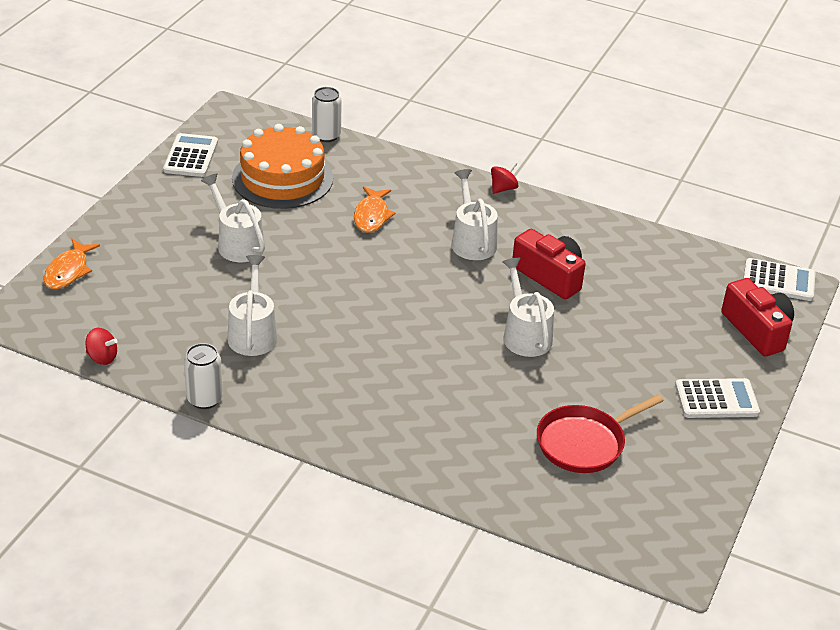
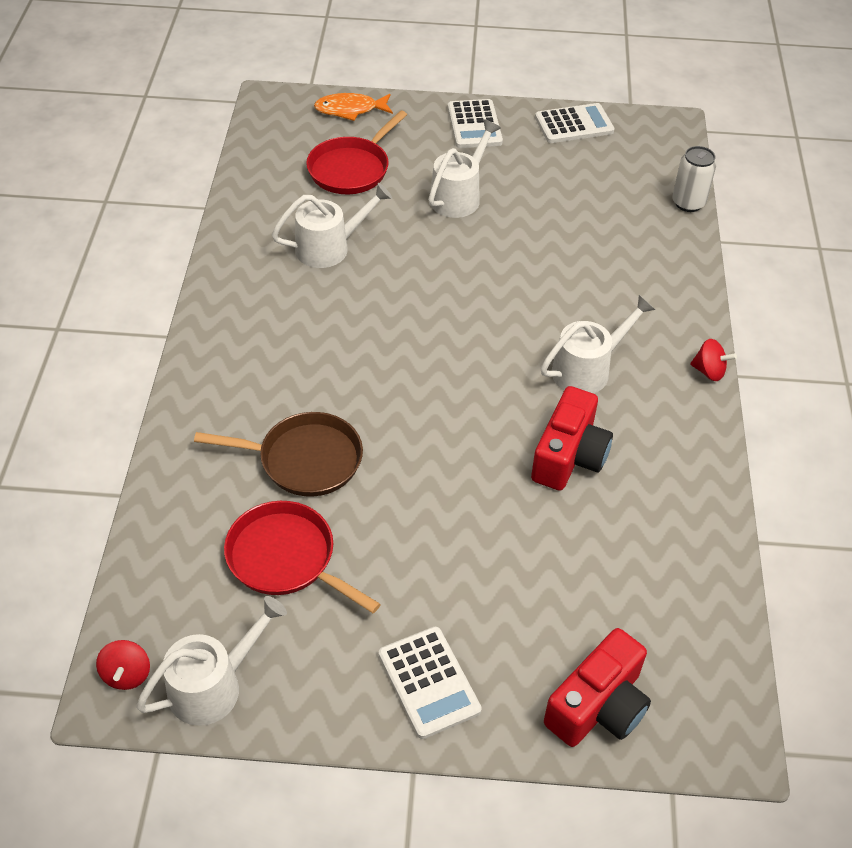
camera: 70 degrees right, 10 degrees up
red spinning top [85,328,118,365] -> red spinning top moved to [96,640,150,690]
white can [184,343,223,409] -> none
orange cake [232,124,333,209] -> none
orange fish [354,186,395,233] -> none
white watering can [502,258,554,357] -> white watering can moved to [136,596,287,726]
white calculator [743,258,815,301] -> white calculator moved to [448,99,503,148]
none -> brown pan [194,412,363,497]
none -> red pan [306,110,407,194]

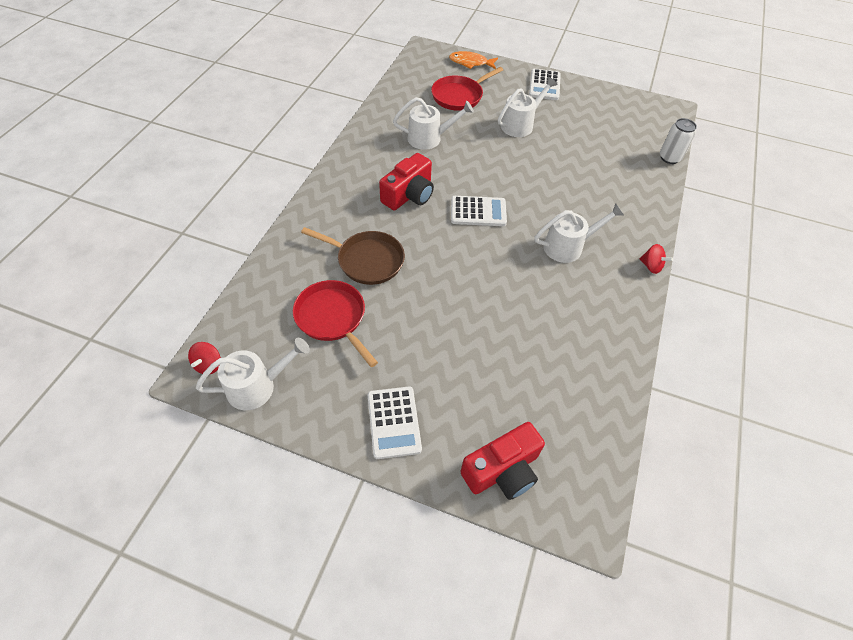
camera: 15 degrees right, 5 degrees up
red camera [531,386,613,490] -> red camera moved to [379,153,434,210]
white calculator [535,103,615,143] -> white calculator moved to [451,196,507,226]

